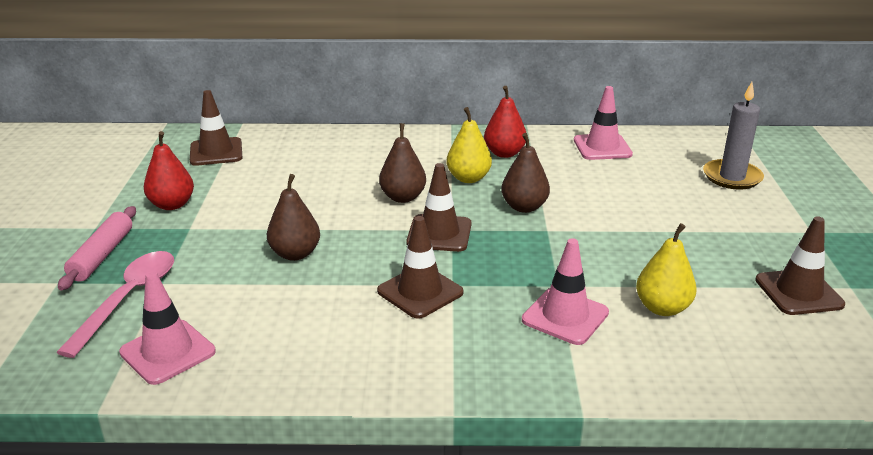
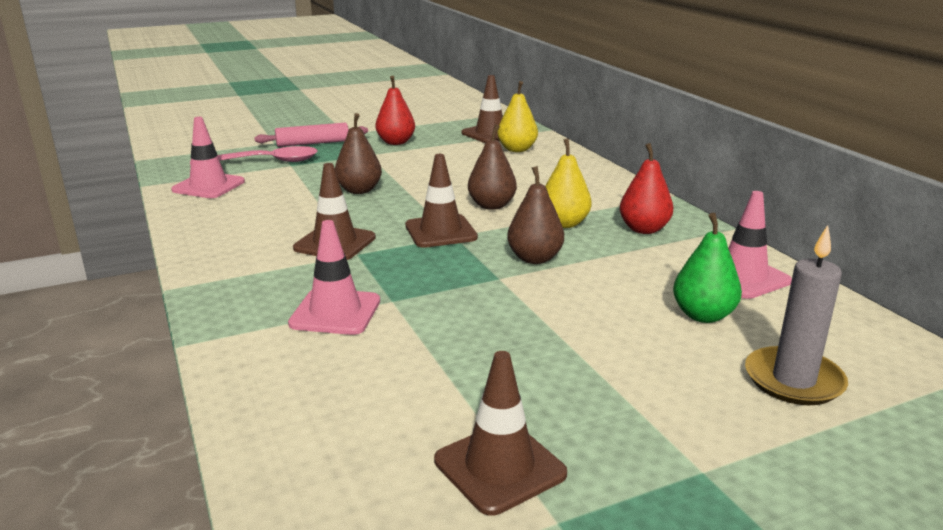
camera: 65 degrees right, 5 degrees down
yellow pear [636,223,697,316] -> yellow pear moved to [497,81,538,152]
none -> green pear [673,213,742,323]

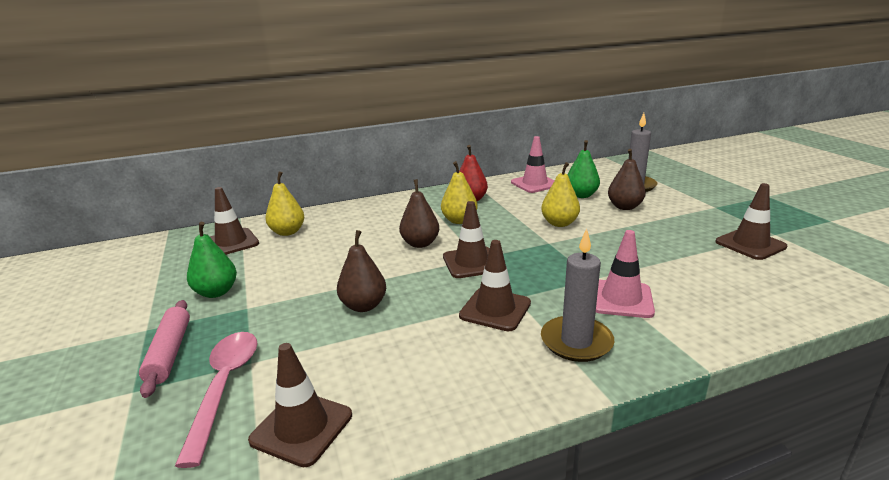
camera: 85 degrees left, 0 degrees up
pink traffic cone [171,117,245,198] -> brown traffic cone [248,343,352,467]
red pear [375,76,415,145] -> green pear [187,222,237,298]
brown pear [507,166,564,264] -> brown pear moved to [608,149,646,210]
none -> yellow pear [541,162,580,227]
none -> grey candle [541,229,614,362]

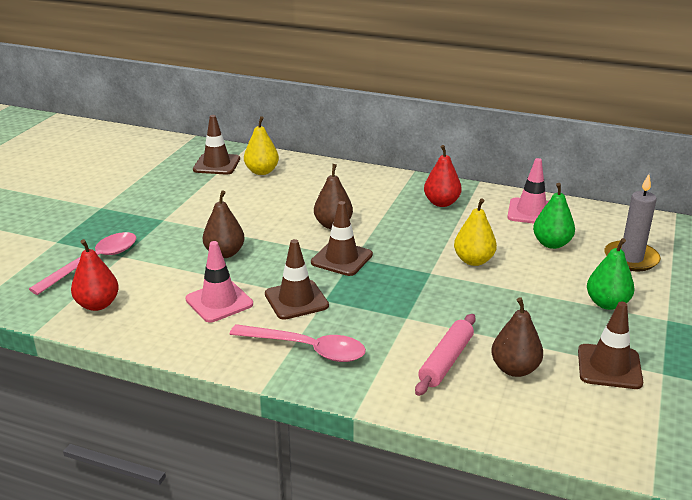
camera: 40 degrees right, 5 degrees up
pink rolling pin [139,300,190,398] -> pink rolling pin moved to [415,314,476,396]
green pear [187,222,237,298] -> green pear moved to [587,238,634,310]
brown traffic cone [248,343,352,467] -> red pear [71,239,119,311]
yellow pear [441,161,478,224] -> none
grey candle [541,229,614,362] -> pink spoon [230,324,366,362]
pink traffic cone [596,230,655,318] -> pink traffic cone moved to [186,241,253,322]
brown pear [608,149,646,210] -> brown pear moved to [491,297,543,377]

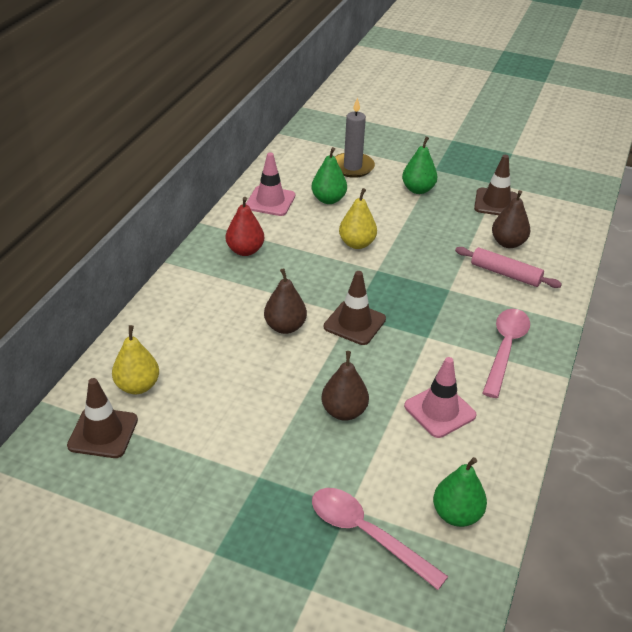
camera: 90 degrees left, 10 degrees up
red pear [71,239,119,311] -> green pear [433,457,487,527]
brown traffic cone [265,239,329,320] -> none

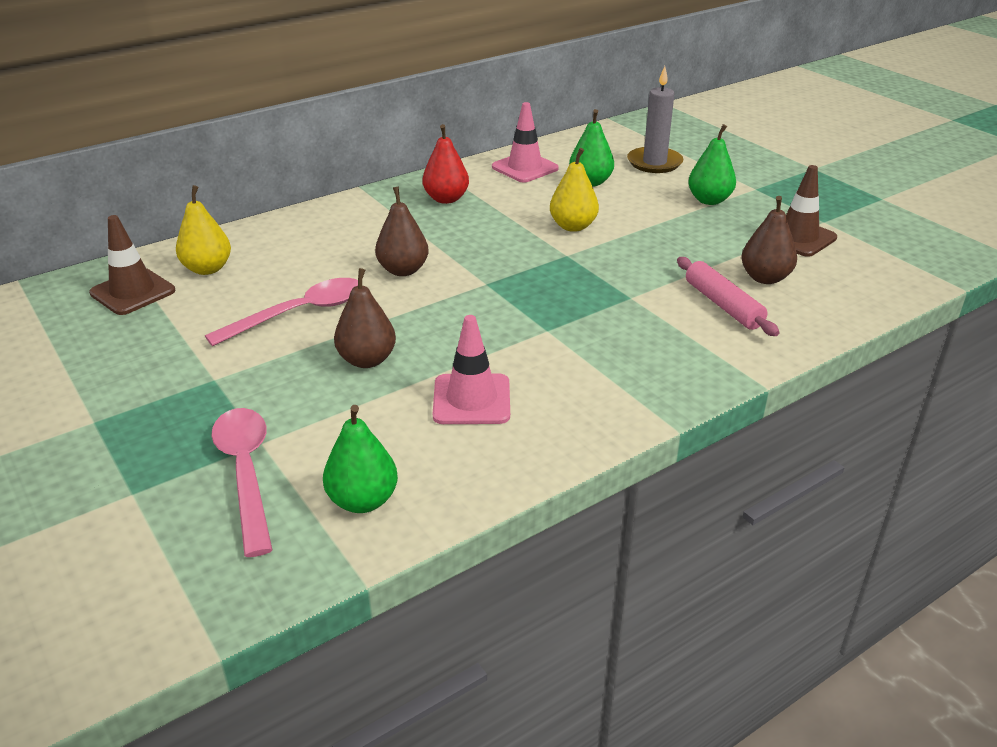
camera: 35 degrees right, 5 degrees down
brown traffic cone [324,271,386,345] -> none
pink spoon [483,309,530,398] -> pink spoon moved to [205,278,358,346]

